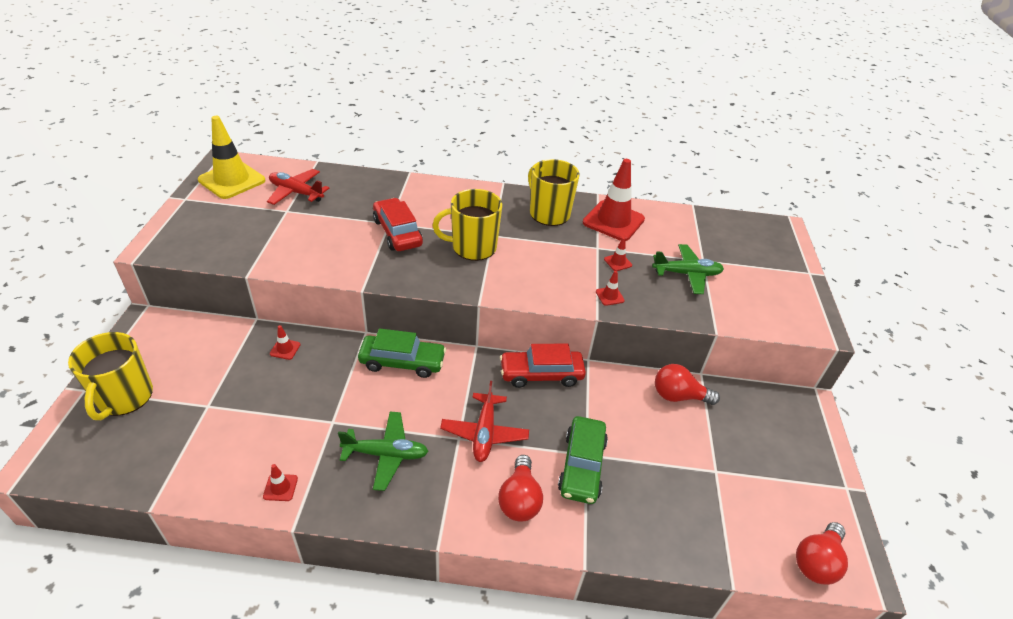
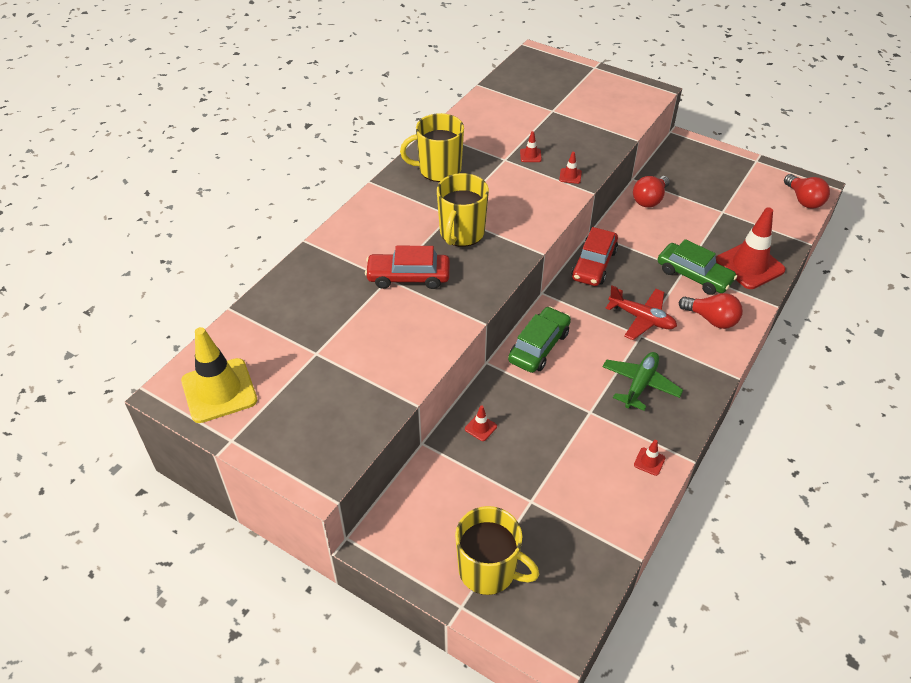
camera: 60 degrees left, 5 degrees up
red plane [267,169,329,205] -> none
red traffic cone [583,159,645,241] -> red traffic cone moved to [716,207,786,289]
green plane [652,244,724,294] -> none

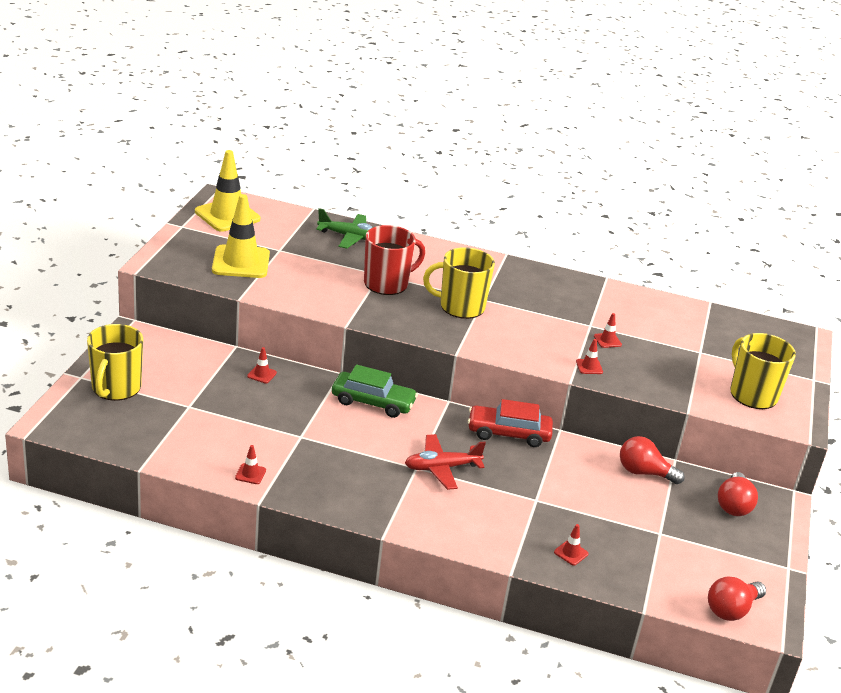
camera: 70 degrees right, 15 degrees down
red car [365,246,450,289] -> red mug [364,225,425,295]
yellow mug [400,113,464,182] -> yellow mug moved to [730,333,796,409]
green plane [602,352,683,411] -> green plane moved to [316,208,373,249]
red plane [606,286,677,340] -> red plane turned 60 degrees clockwise [405,434,486,490]
green car [658,239,737,295] -> none
red light bulb [679,293,743,329] -> red light bulb moved to [718,472,758,516]
red traffic cone [716,207,786,289] -> red traffic cone [554,524,589,566], size x0.41
none -> yellow traffic cone [212,194,270,278]

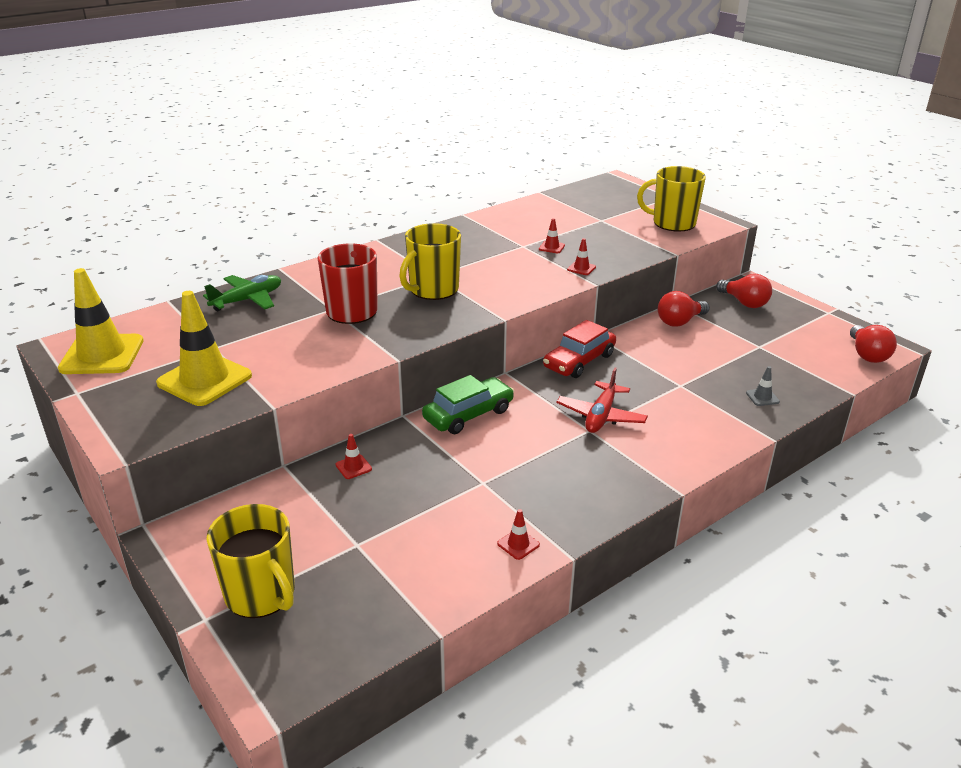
camera: 50 degrees left, 0 degrees up
red traffic cone [554,524,589,566] -> grey traffic cone [746,366,780,406]

